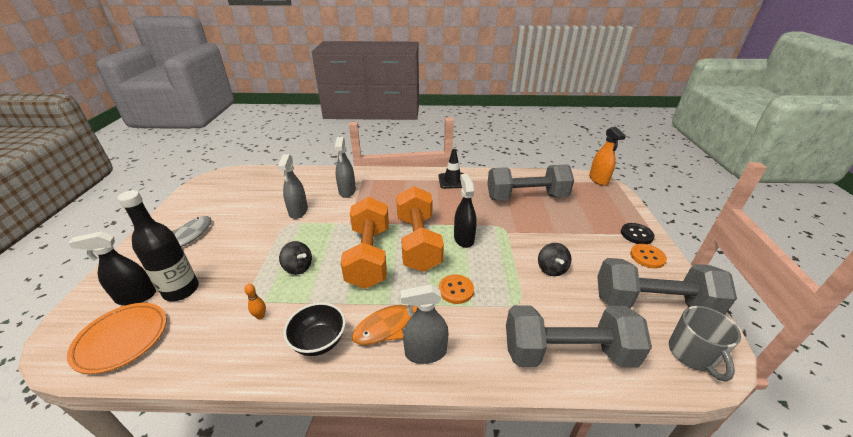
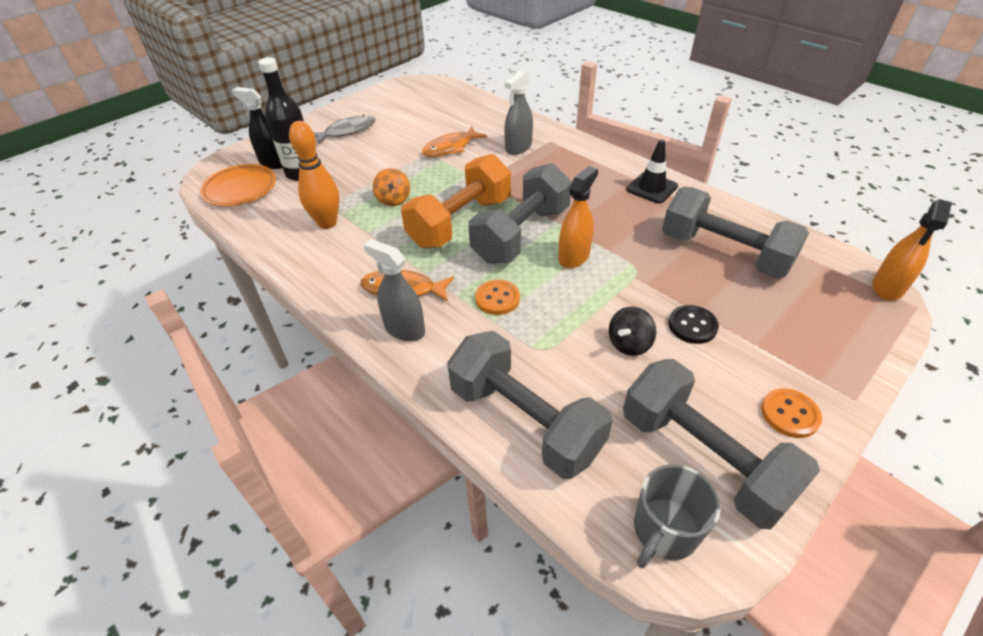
camera: 45 degrees right, 10 degrees up
orange bowling pin [244,284,266,319] -> orange bowling pin [289,121,339,229], size x2.36
grey spray bottle [278,154,308,219] -> orange fish [422,126,487,157]
black spinning top [279,241,312,275] -> orange spinning top [373,168,410,206]
black bowl [283,302,346,356] -> none
orange dumbbell [396,186,444,272] -> grey dumbbell [469,163,572,264]
black spray bottle [454,174,477,248] -> orange spray bottle [558,166,598,268]
black button [621,223,655,244] -> black button moved to [668,305,719,344]

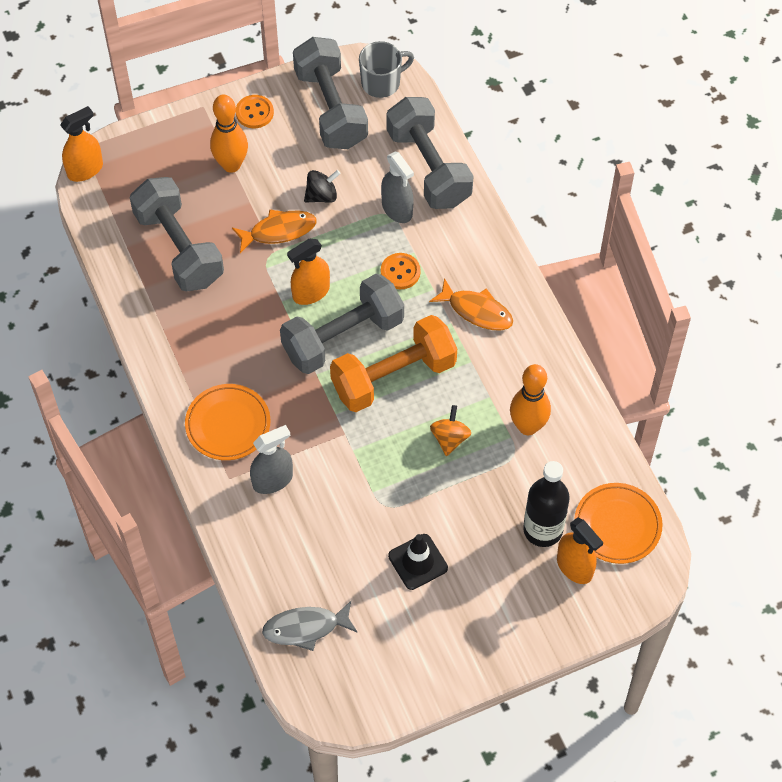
camera: 160 degrees left, 15 degrees up
black spray bottle [232,87,283,169] -> orange spray bottle [557,517,603,584]
grey fish [314,115,375,144] -> grey fish moved to [262,601,358,651]
grey spray bottle [363,239,425,341] -> grey spray bottle moved to [381,152,414,223]
orange fish [422,126,487,157] -> orange fish moved to [232,209,316,253]
black traffic cone [626,140,678,203] -> black traffic cone moved to [388,534,448,590]
black button [668,305,719,344] -> none
none -> orange plate [185,384,271,460]
none -> orange bowling pin [210,94,248,173]

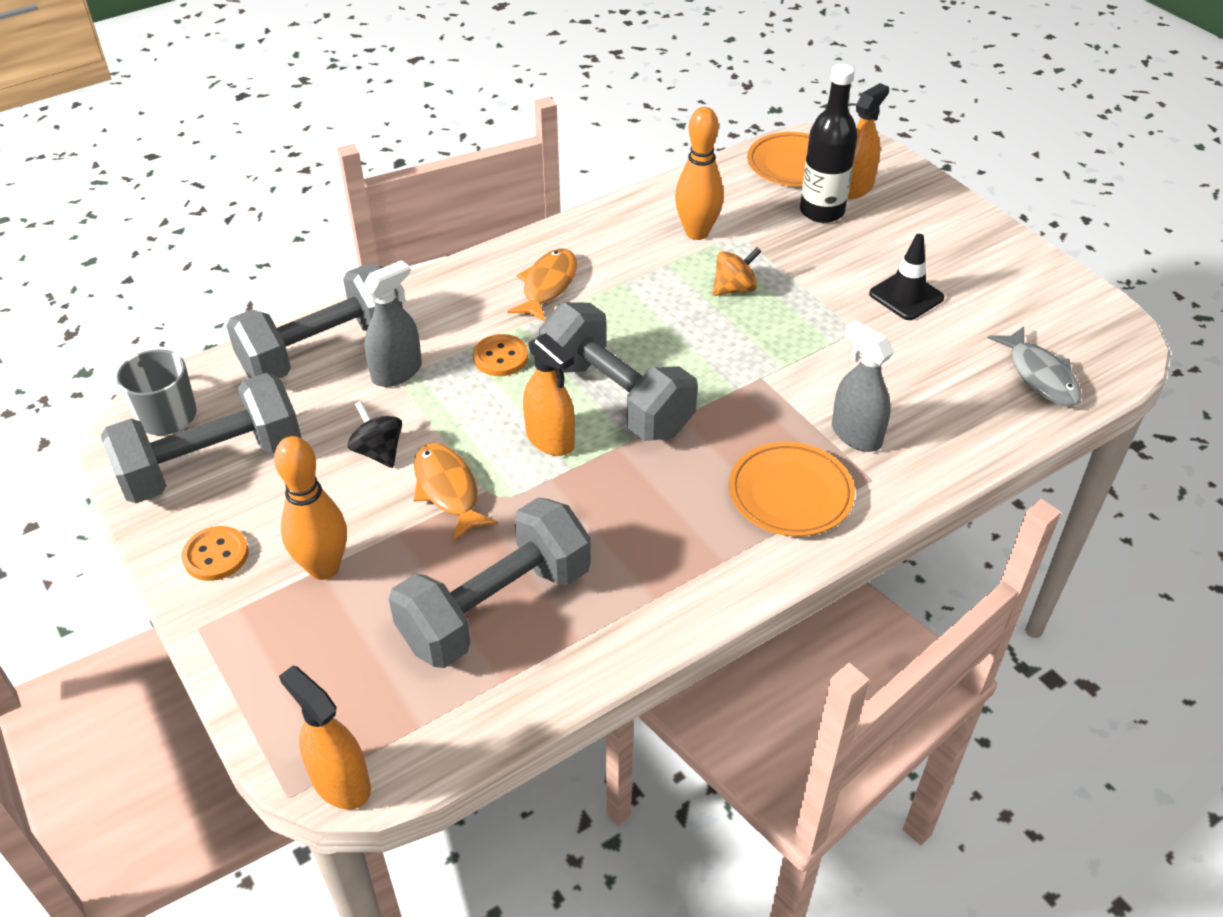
camera: 100 degrees left, 15 degrees down
orange dumbbell [330,315,457,412] -> none
orange spinning top [430,405,471,456] -> orange spinning top turned 150 degrees clockwise [712,247,762,296]

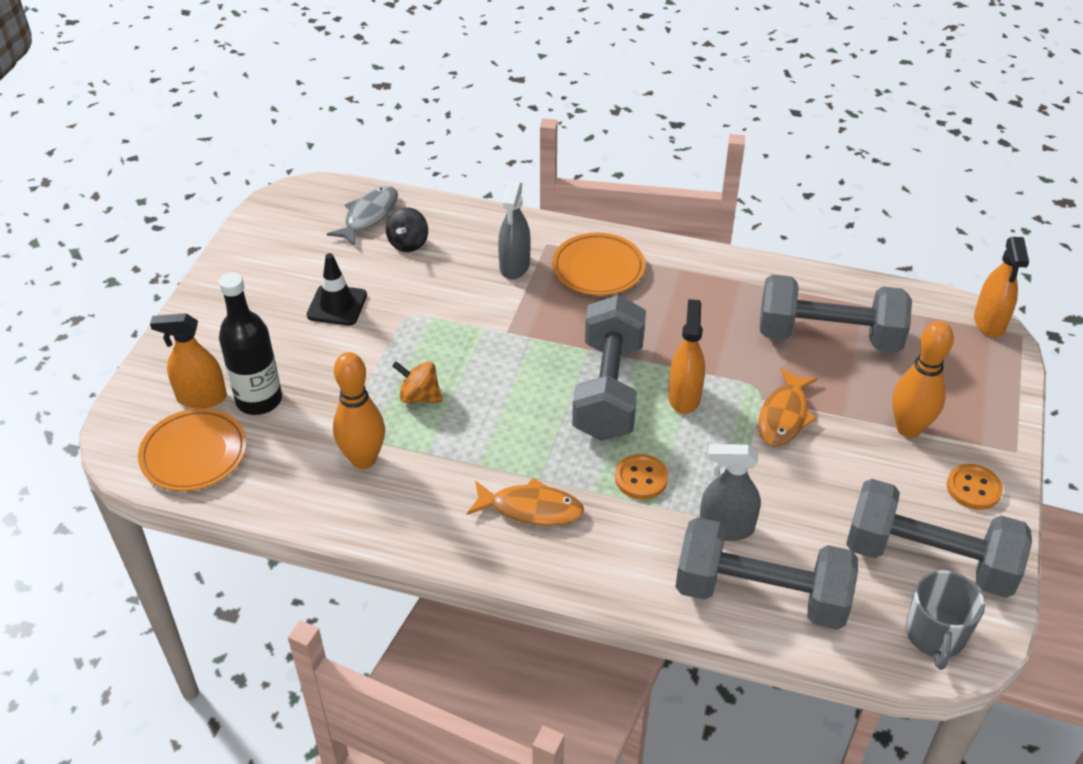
camera: 130 degrees left, 0 degrees up
black spinning top [348,401,402,468] -> black spinning top moved to [386,207,428,252]
orange fish [507,249,577,322] -> orange fish turned 150 degrees counterclockwise [467,478,584,526]

